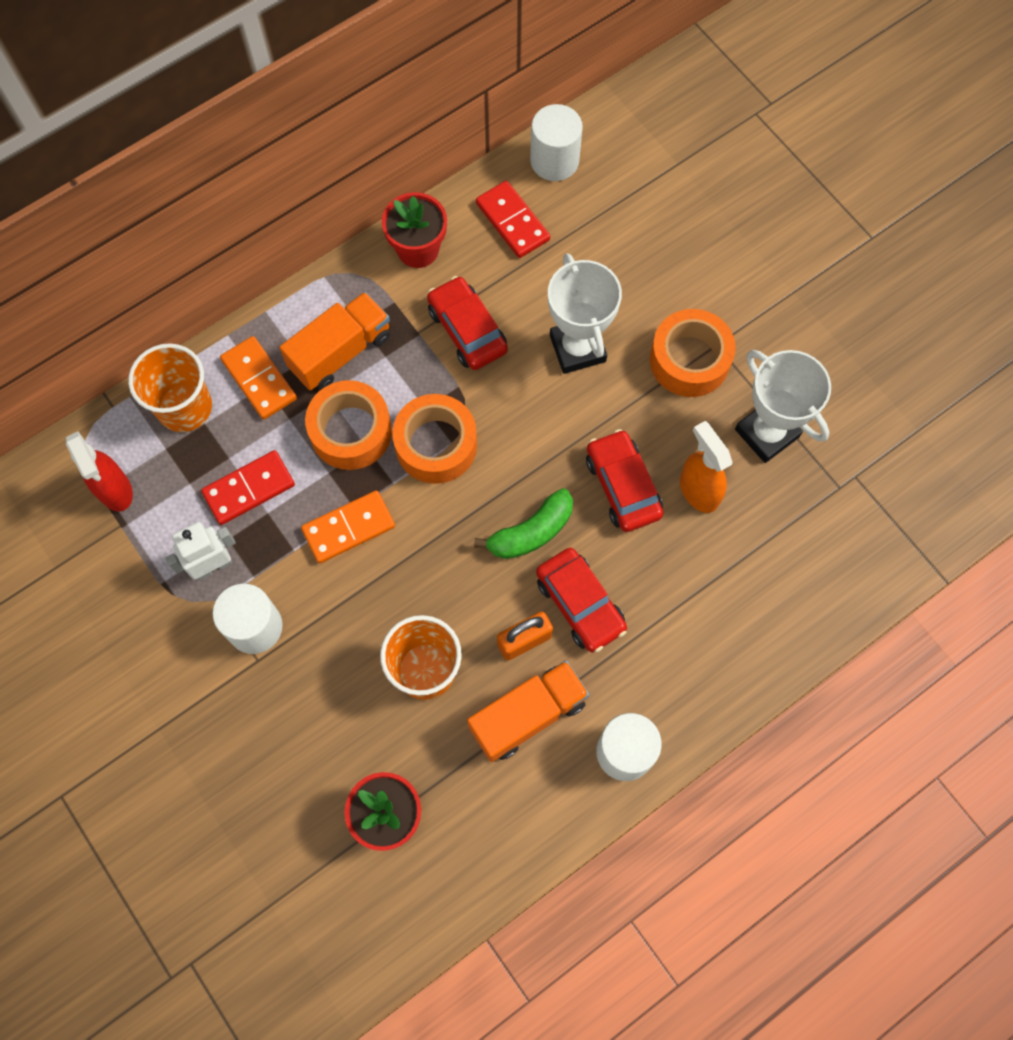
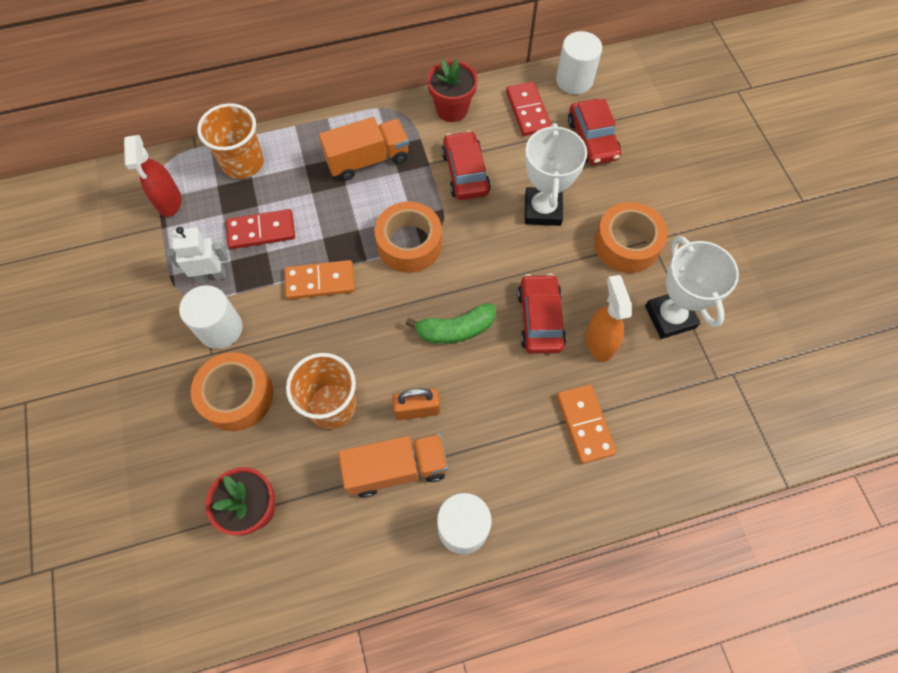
camera: 20 degrees right, 5 degrees down
orange domino [220,336,297,419] -> orange domino moved to [557,384,617,464]
orange tape [305,380,392,470] -> orange tape moved to [191,352,273,431]
red car [536,548,627,652] -> red car moved to [568,98,621,165]

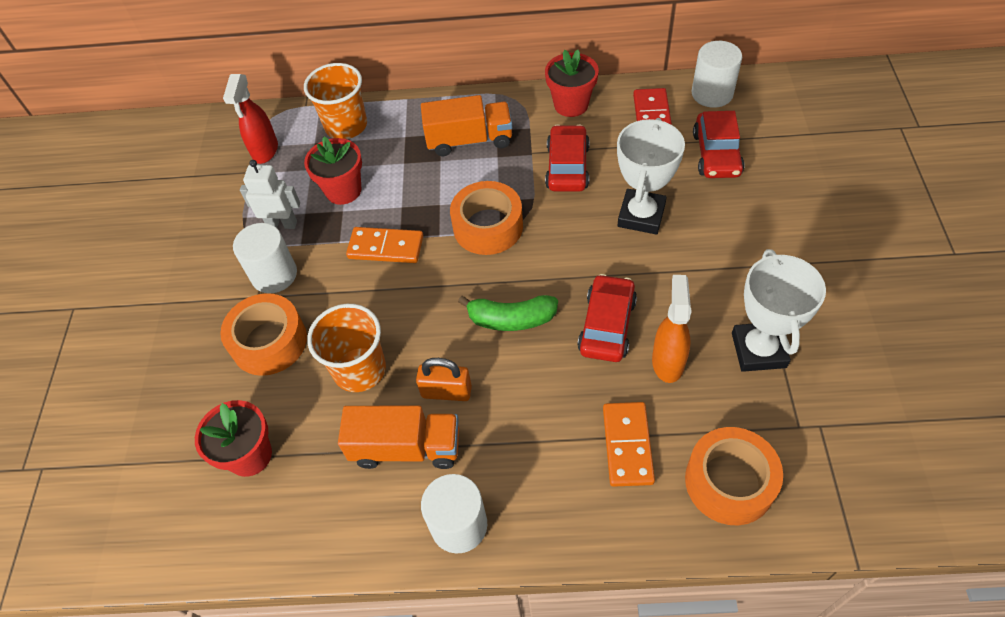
camera: 20 degrees right, 10 degrees down
red domino [226,209,295,249] -> red flower pot [304,137,362,205]
orange tape [594,202,667,273] -> orange tape moved to [685,427,783,525]

